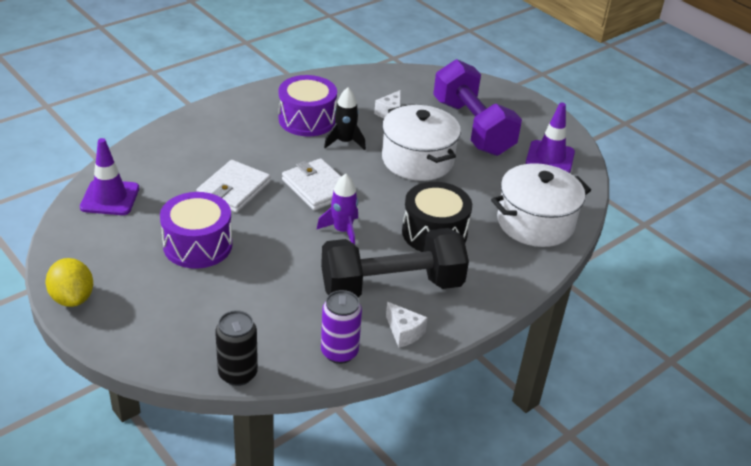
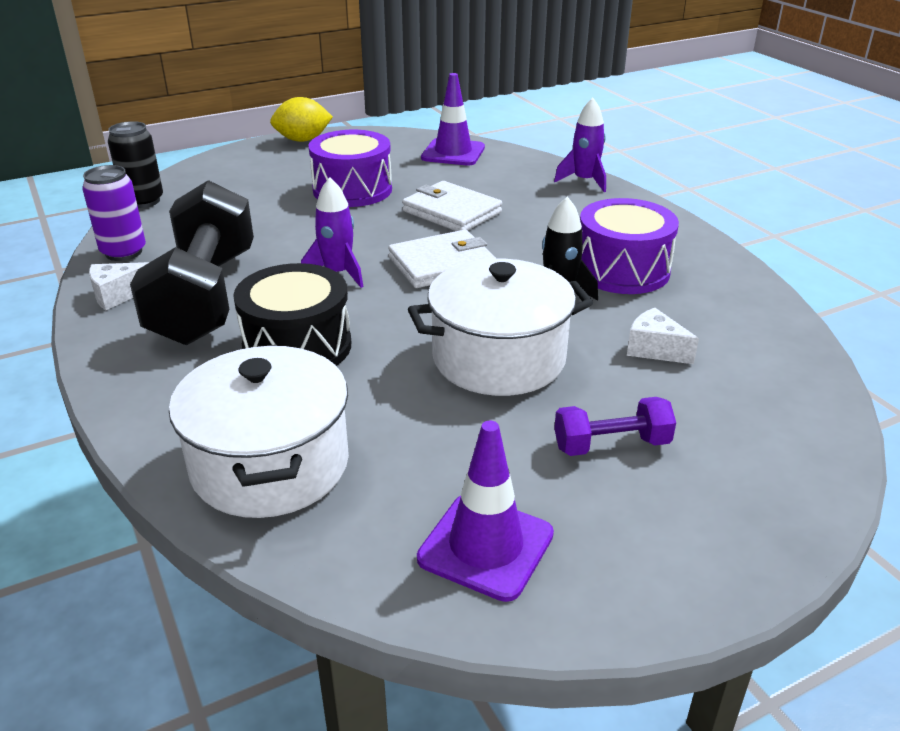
camera: 105 degrees right, 5 degrees down
purple dumbbell [433,59,522,156] -> purple dumbbell [554,397,676,456], size x0.45
none -> purple rocket [554,98,606,192]

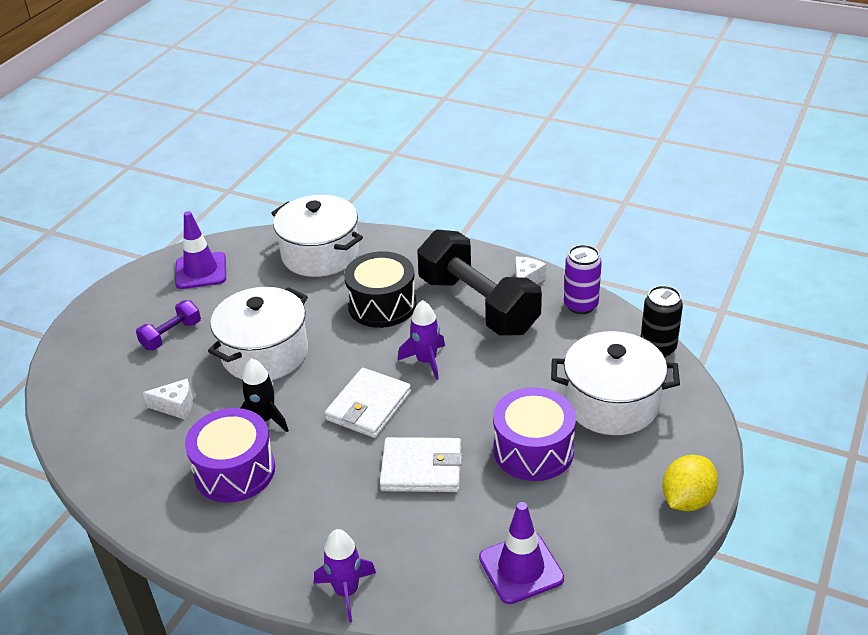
camera: 145 degrees right, 5 degrees up
none -> white pot [551,331,680,435]

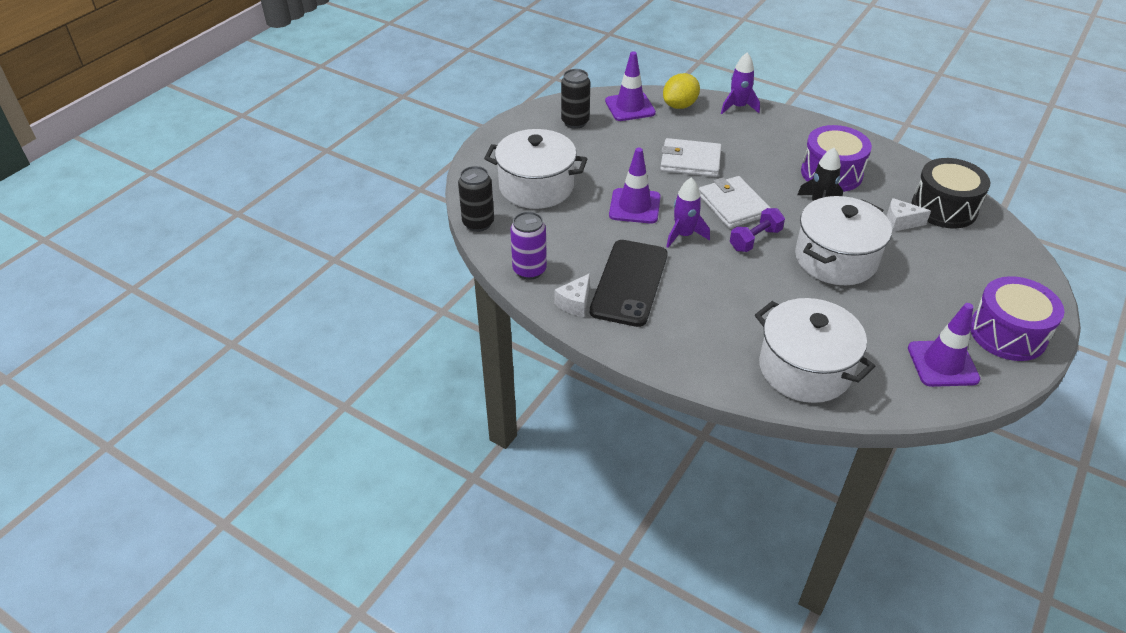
camera: 175 degrees left, 5 degrees up
purple dumbbell [136,300,201,350] -> purple dumbbell moved to [730,208,785,252]
white wallet [325,368,411,438] -> white wallet turned 60 degrees counterclockwise [699,176,770,228]
black drum [344,251,417,328] -> black drum moved to [912,158,990,228]
black dumbbell [417,229,542,336] -> black phone [590,240,668,327]
purple drum [493,387,576,481] -> purple drum moved to [970,276,1065,361]
yellow lemon [662,455,718,511] -> yellow lemon moved to [663,73,700,109]
none -> black can [561,69,590,129]
none -> purple traffic cone [609,148,661,224]

